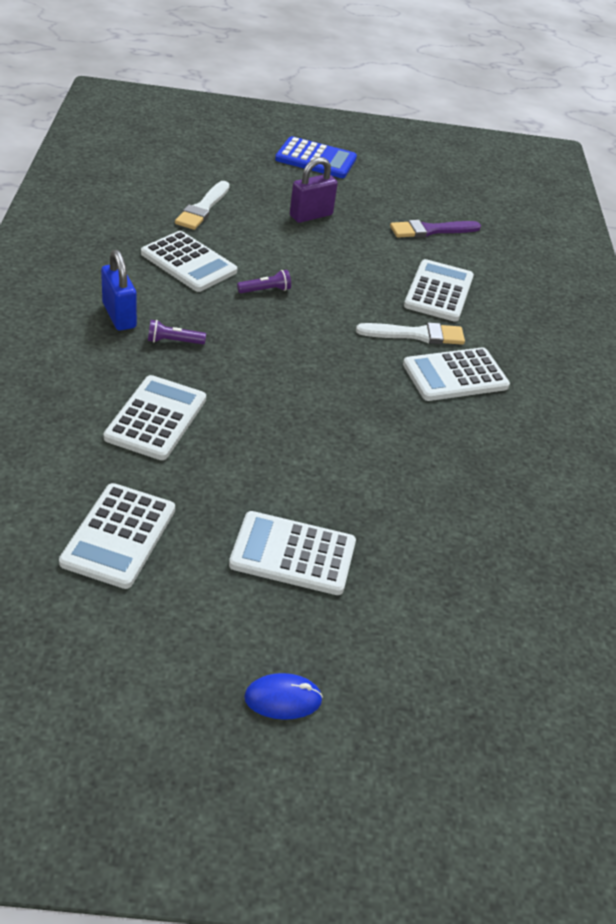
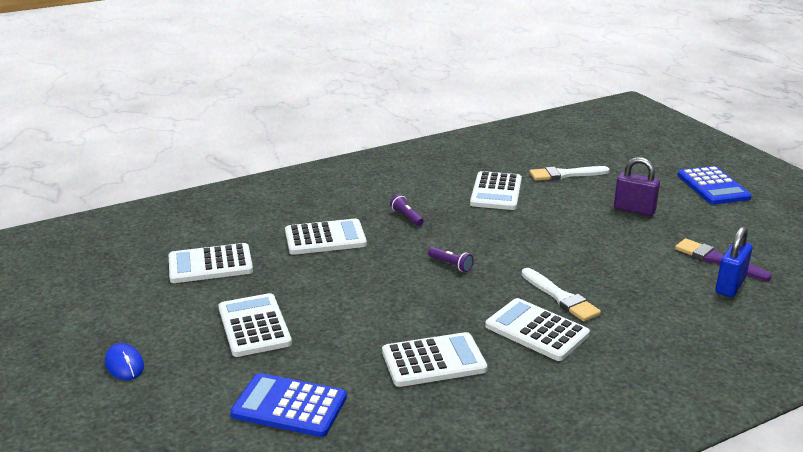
camera: 65 degrees right, 15 degrees down
blue padlock [101,250,137,331] -> blue padlock moved to [715,226,752,297]
purple flashlight [237,270,291,293] -> purple flashlight moved to [428,247,474,272]
white calculator [404,259,474,321] -> white calculator moved to [382,332,487,387]
none -> blue calculator [230,373,347,437]

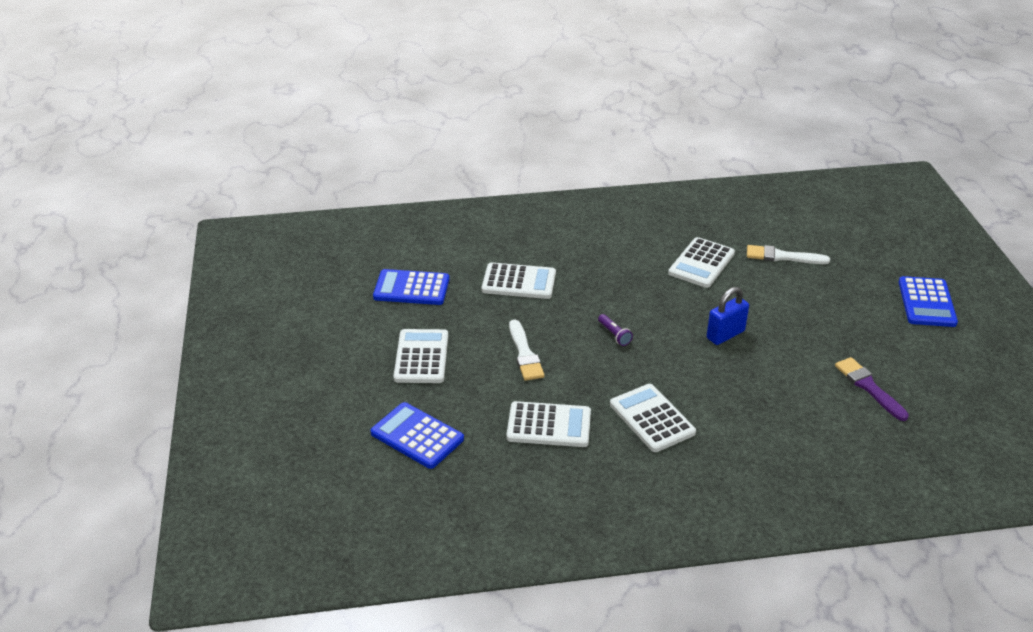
camera: 20 degrees right, 10 degrees up
blue mouse [105,343,144,380] -> none
white calculator [169,243,253,283] -> blue calculator [373,269,449,305]
purple flashlight [390,194,424,226] -> none
white brush [521,268,601,321] -> white brush moved to [509,319,545,381]
purple padlock [614,157,660,216] -> none
blue padlock [715,226,752,297] -> blue padlock moved to [707,287,749,345]

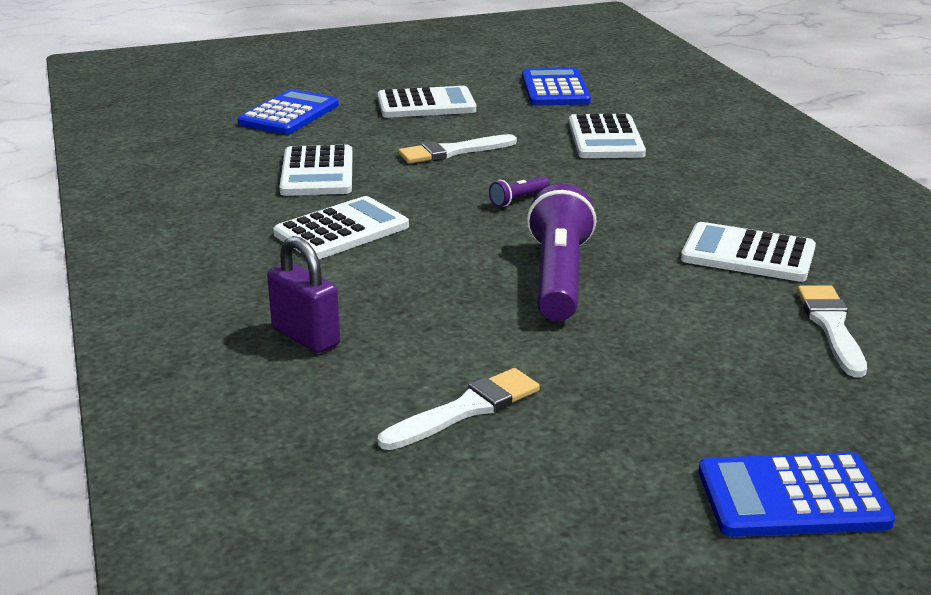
camera: 80 degrees right, 10 degrees down
blue padlock [707,287,749,345] -> purple flashlight [527,184,597,321]
purple brush [835,357,909,421] -> white brush [378,368,540,450]
none -> purple padlock [267,236,340,353]

